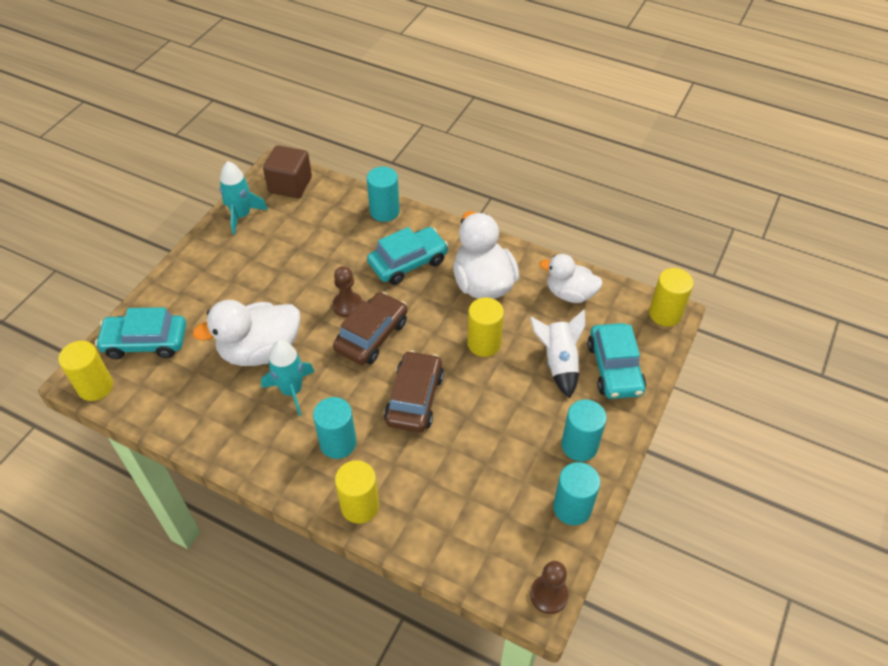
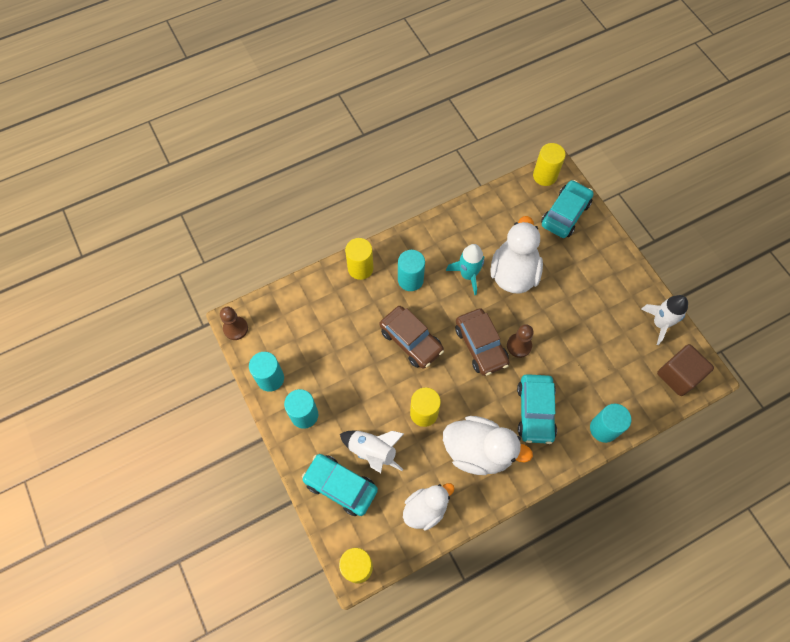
camera: 125 degrees right, 15 degrees up
turquoise rocket [220,161,268,235] -> white rocket [641,295,688,345]

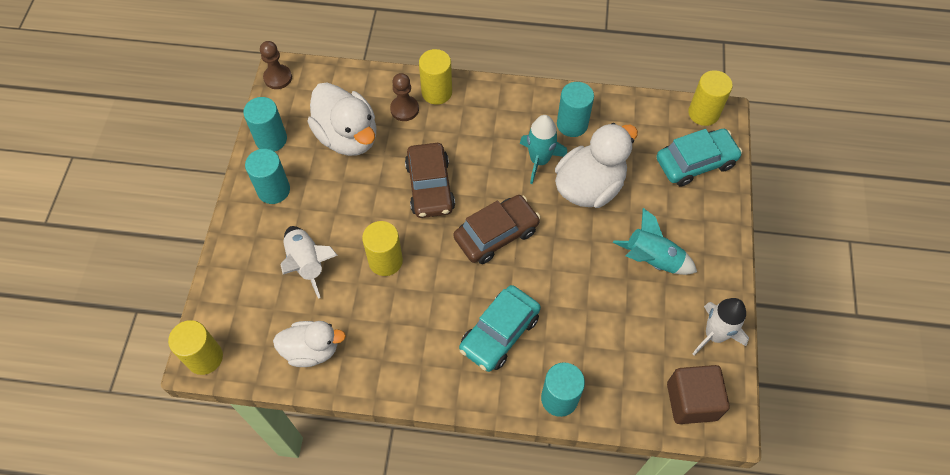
camera: 35 degrees right, 5 degrees down
turquoise car [302,454,378,516] -> none
turquoise cylinder [398,250,425,291] -> turquoise cylinder moved to [557,82,594,137]
white duck [443,416,533,475] -> white duck moved to [307,83,376,156]
brown car [455,308,510,376] -> brown car turned 135 degrees counterclockwise [453,195,540,264]
brown pawn [507,324,534,358] -> brown pawn moved to [390,73,419,121]
none -> turquoise rocket [613,208,697,275]

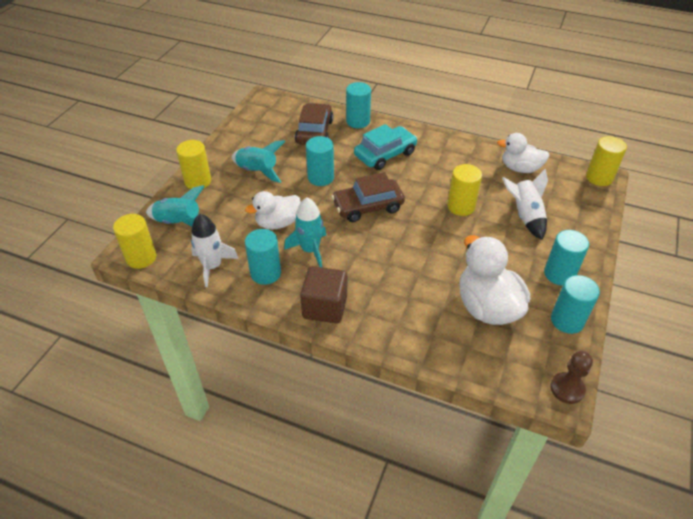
camera: 165 degrees left, 15 degrees down
brown pawn [390,73,419,121] -> none
brown car [405,143,455,218] -> brown car moved to [295,103,333,145]
yellow cylinder [419,49,452,105] -> yellow cylinder moved to [176,140,211,189]
white duck [555,123,638,208] -> white duck [245,191,301,229], size x0.66
turquoise car [656,129,742,187] -> turquoise rocket [146,185,205,227]
brown cube [667,365,730,424] -> brown cube moved to [300,266,347,324]
white rocket [692,298,749,355] -> white rocket moved to [191,214,239,287]
none -> turquoise cylinder [306,136,334,186]

